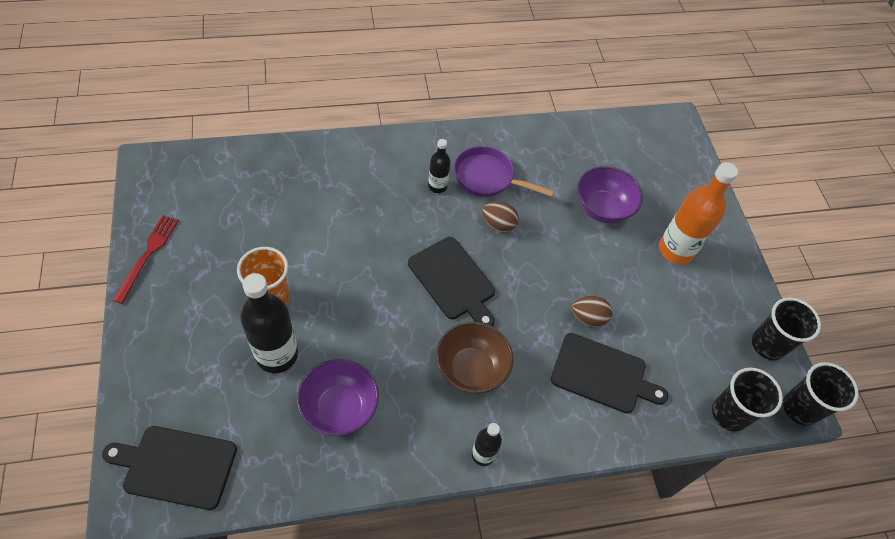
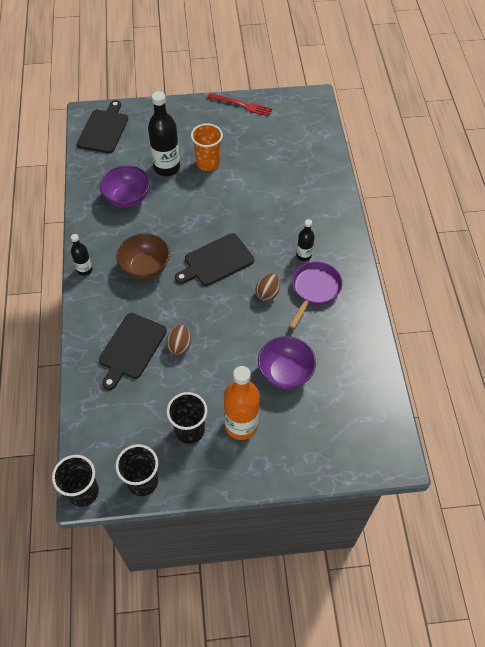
camera: 100 degrees right, 0 degrees up
black cup [712,367,783,432] -> black cup moved to [167,392,207,444]

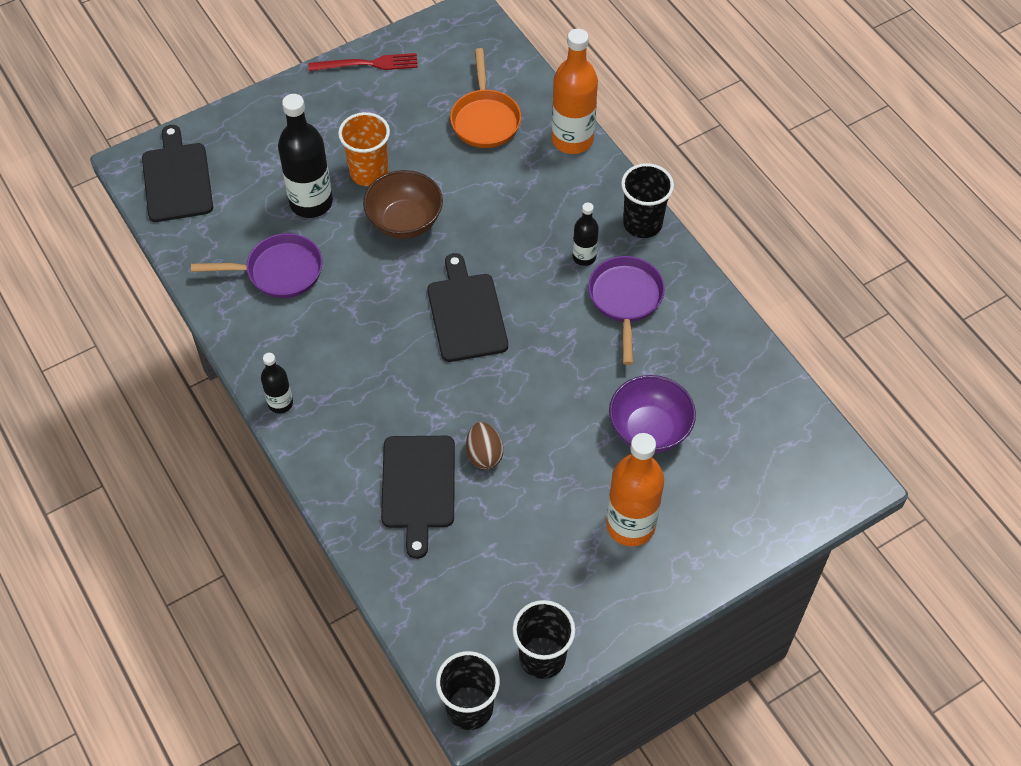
camera: 25 degrees left, 0 degrees up
purple bowl [100,166,150,208] -> purple pan [191,233,323,298]
brown bowl [116,233,170,280] -> brown bowl moved to [363,170,443,239]
black cup [167,392,207,444] -> black cup moved to [621,163,674,238]
black cutting board [175,233,254,286] -> black cutting board turned 135 degrees clockwise [427,253,508,362]
brown egg [256,273,280,301] -> none
none -> orange pan [450,48,521,148]
none -> orange bottle [552,29,598,154]

